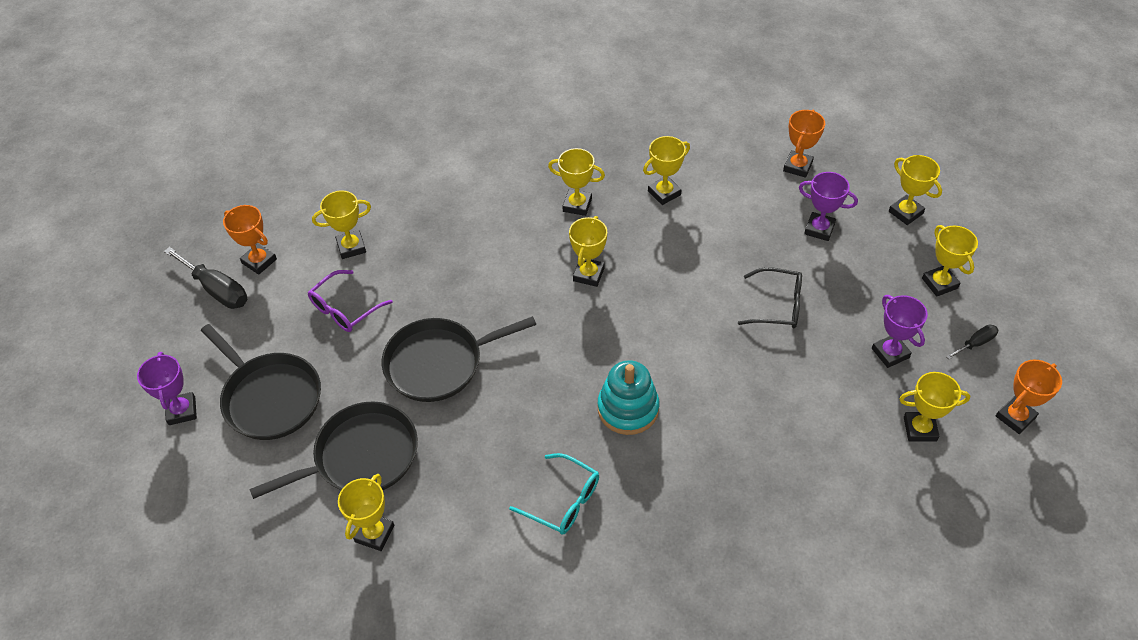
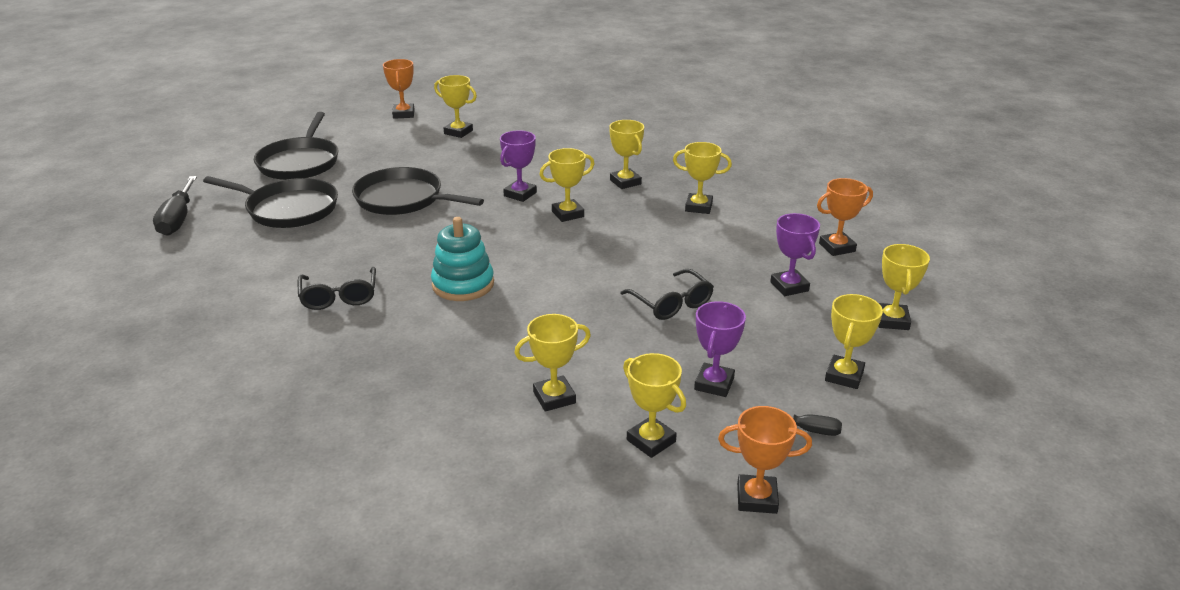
camera: 45 degrees right, 20 degrees down
purple trophy [137,352,197,425] -> purple trophy moved to [500,130,537,202]
black screwdriver [164,247,248,309] -> black screwdriver moved to [153,176,197,236]
purple glasses [308,270,393,332] -> none
yellow trophy [338,474,394,551] -> yellow trophy moved to [514,314,591,412]
turquoise glasses [509,453,599,535] -> black glasses [298,267,376,310]

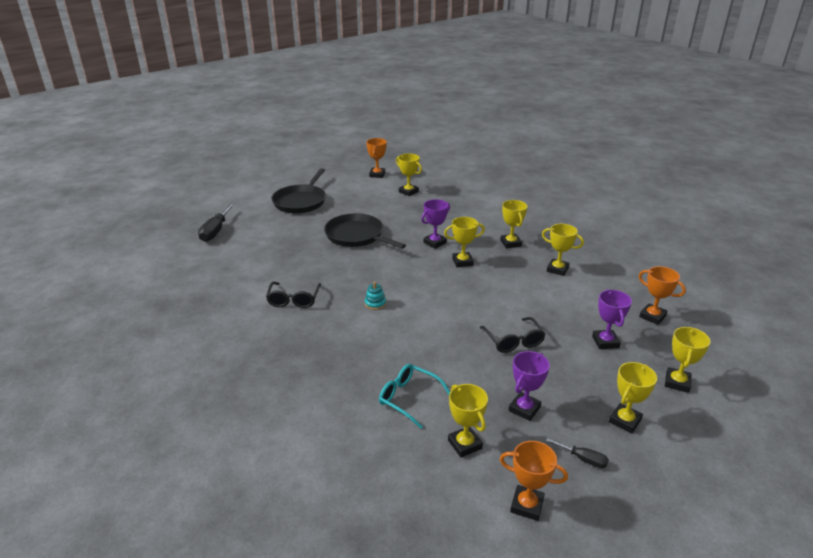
camera: 15 degrees right, 0 degrees up
black pan [203,176,338,228] -> none
turquoise stacking toy [431,217,494,301] -> turquoise stacking toy [365,282,386,310], size x0.50
yellow trophy [514,314,591,412] -> turquoise glasses [379,364,450,429]
orange trophy [817,178,873,256] -> orange trophy turned 45 degrees clockwise [639,266,686,325]

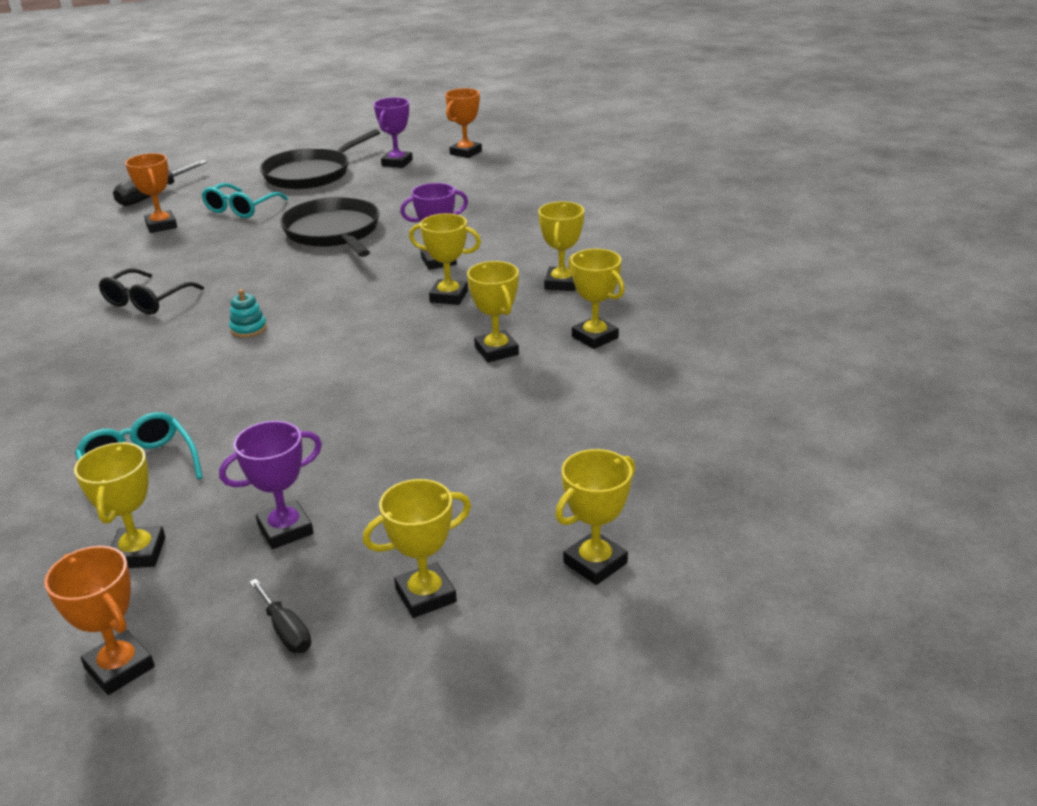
camera: 25 degrees right, 0 degrees up
yellow trophy [396,153,422,196] -> yellow trophy moved to [467,261,519,362]
black glasses [480,317,546,353] -> none
purple trophy [592,290,632,349] -> purple trophy moved to [374,97,413,168]
orange trophy [639,266,686,325] -> orange trophy moved to [125,153,177,233]
none -> turquoise glasses [202,183,288,218]

